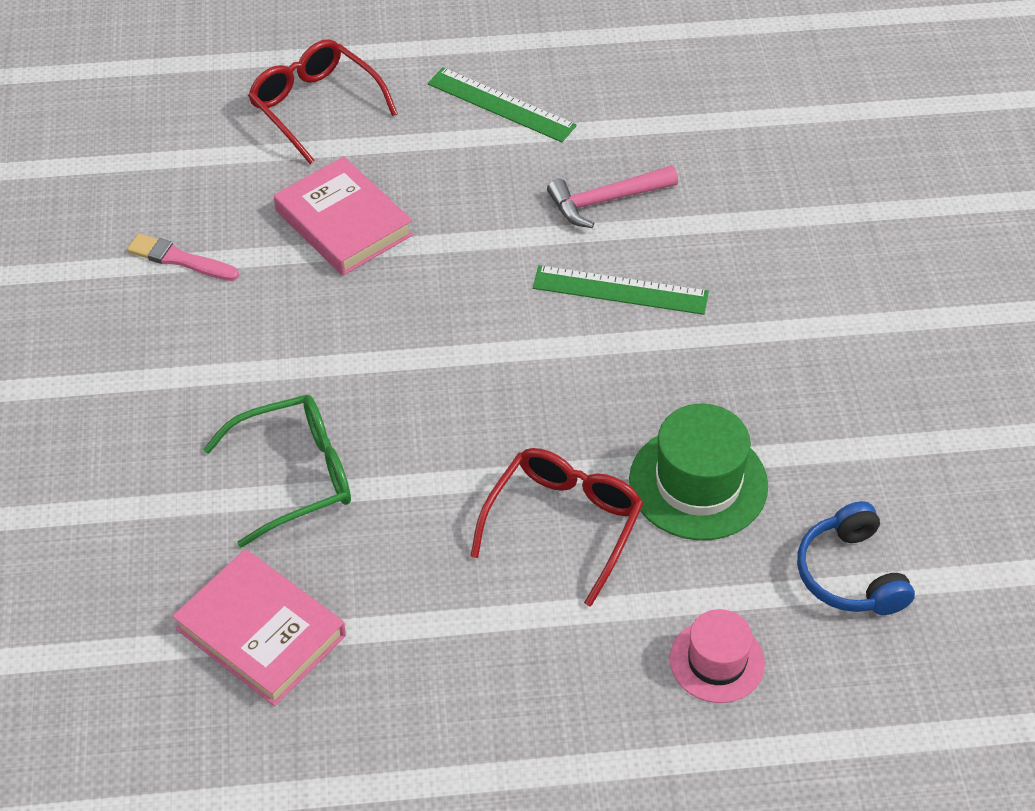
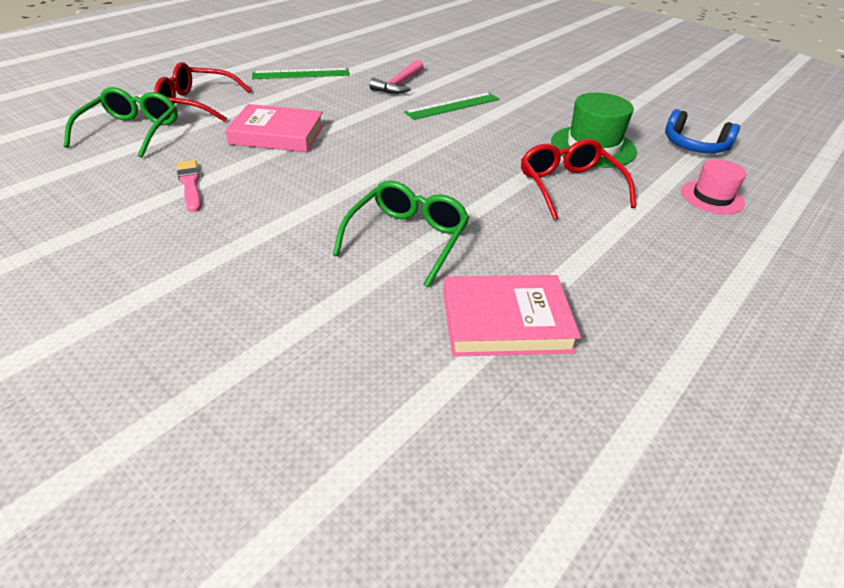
camera: 45 degrees left, 10 degrees down
pink brush [127,233,239,281] -> pink brush turned 90 degrees clockwise [177,160,201,212]
none -> green glasses [64,87,178,158]

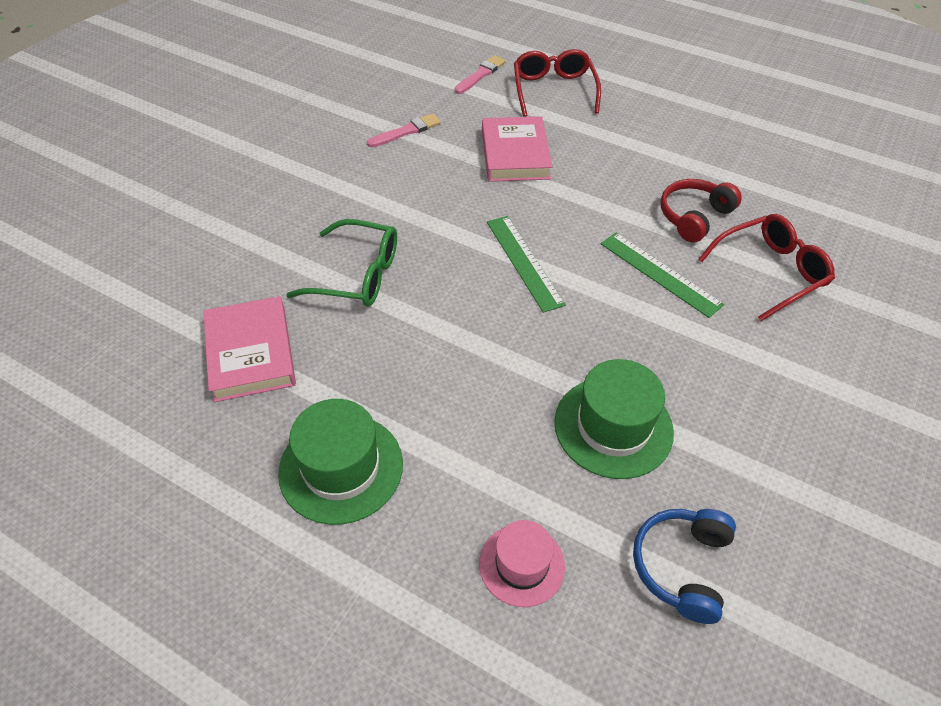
camera: 80 degrees right, 10 degrees up
green glasses [64,87,178,158] -> pink brush [454,55,506,94]
green ruler [252,68,350,79] -> green ruler moved to [487,216,566,313]
pink hammer [370,59,424,94] -> red headphones [660,179,742,243]
red glasses [521,139,636,220] -> red glasses moved to [699,214,835,321]
none -> green hat [278,399,403,525]

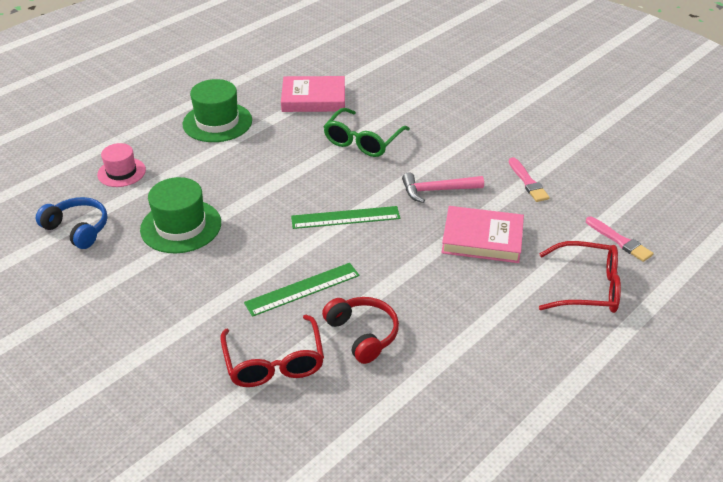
camera: 105 degrees right, 10 degrees down
none -> pink hammer [402,172,484,203]

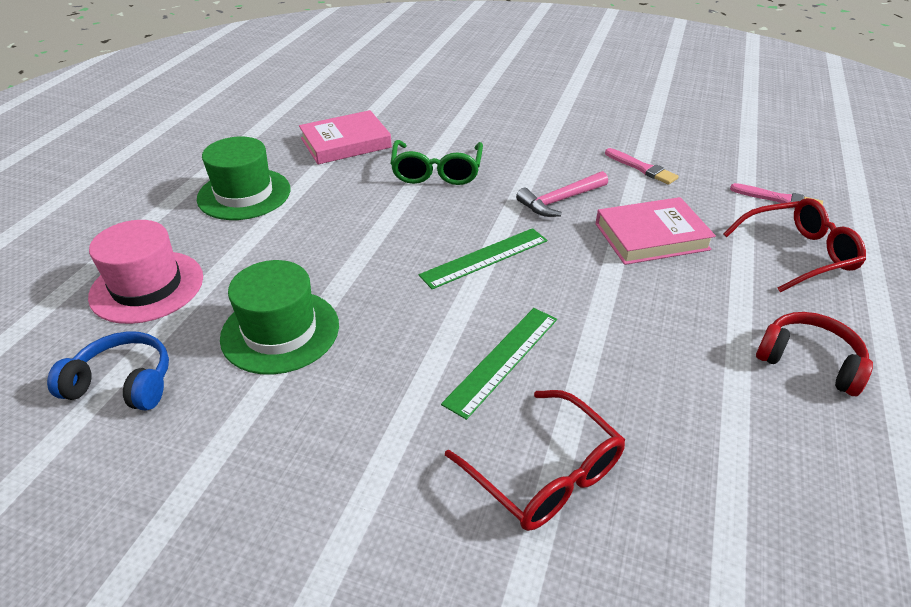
camera: 25 degrees left, 0 degrees up
pink hat [97,143,146,187] -> pink hat [88,220,203,324], size x1.57
red headphones [322,297,399,364] -> red headphones moved to [756,312,873,396]

